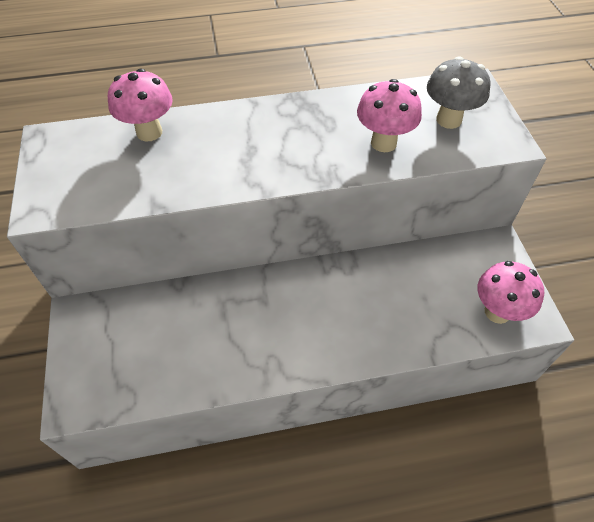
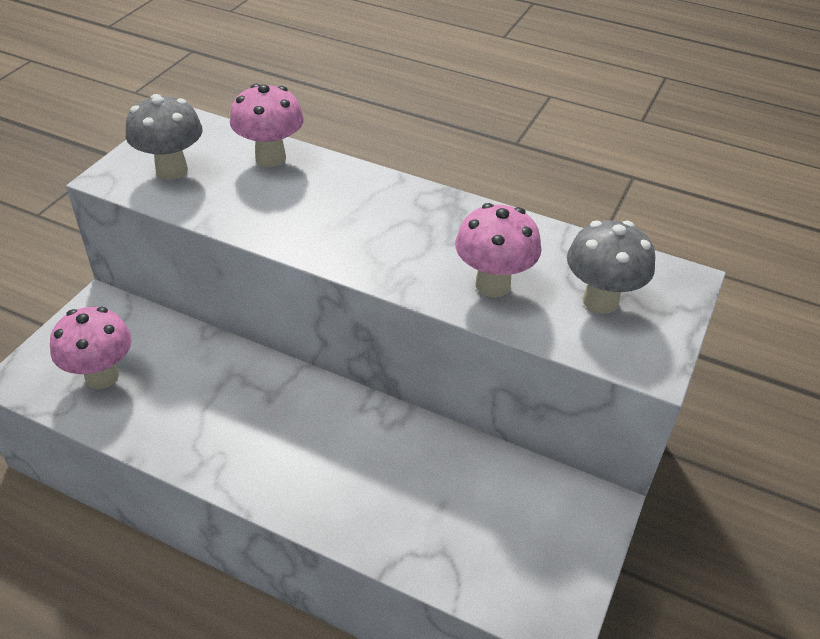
camera: 35 degrees right, 10 degrees down
pink mushroom [477,261,544,324] -> pink mushroom moved to [50,307,132,389]
none -> grey mushroom [126,94,203,180]

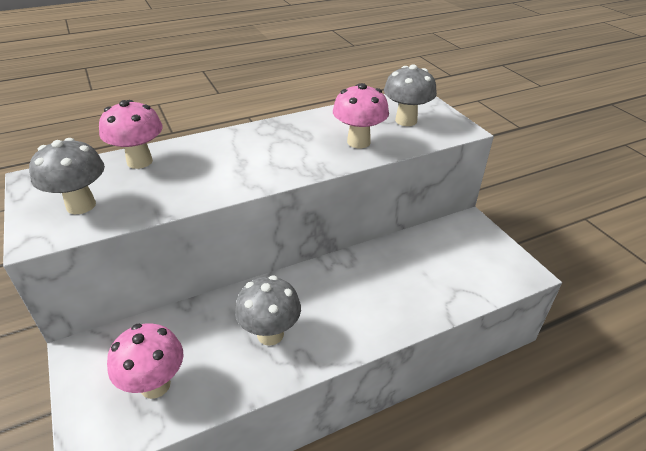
camera: 50 degrees left, 5 degrees down
none -> grey mushroom [235,275,301,346]

